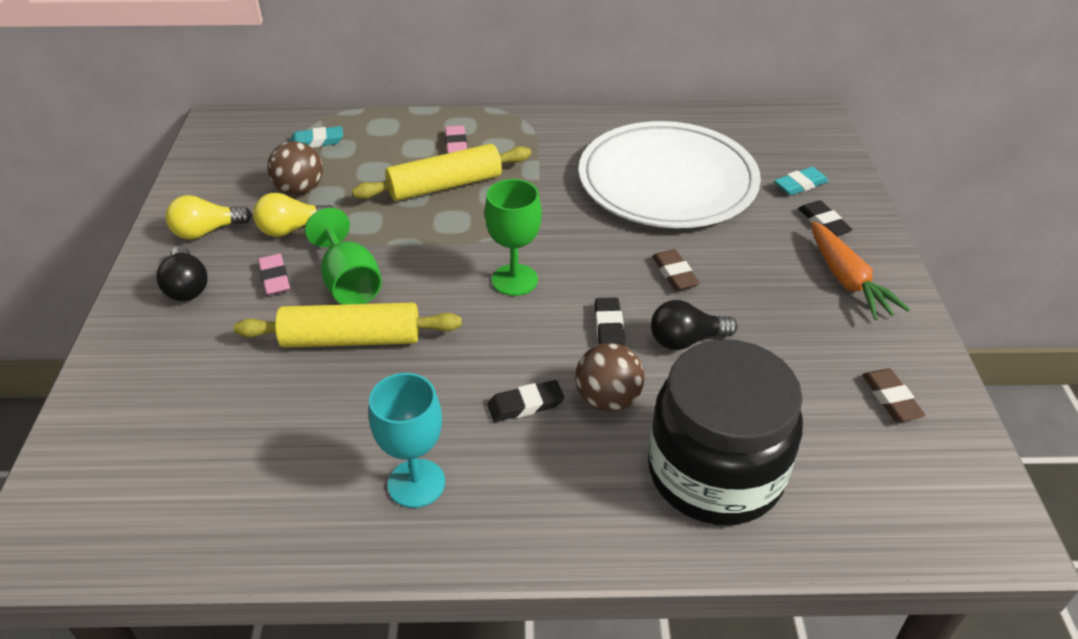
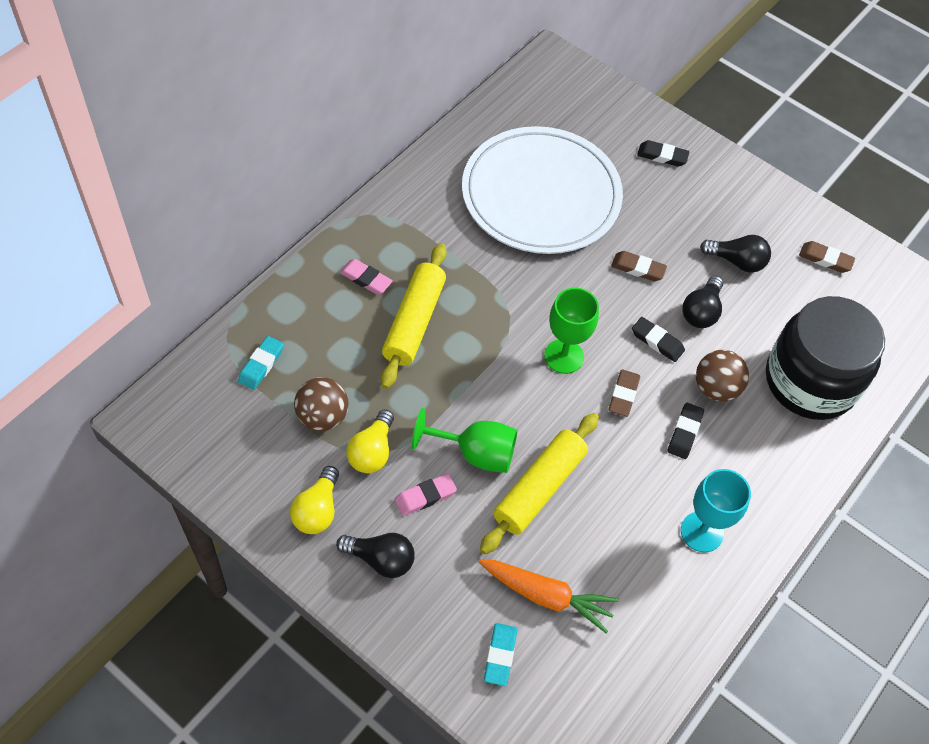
camera: 55 degrees left, 15 degrees up
pink eraser [258,254,290,296] -> pink eraser turned 45 degrees counterclockwise [395,474,457,516]
turquoise eraser [774,167,829,195] -> turquoise eraser moved to [484,623,517,686]
orange carrot [811,221,910,320] -> orange carrot moved to [479,559,619,633]
none -> brown eraser [609,370,640,417]
none -> black light bulb [700,235,771,273]

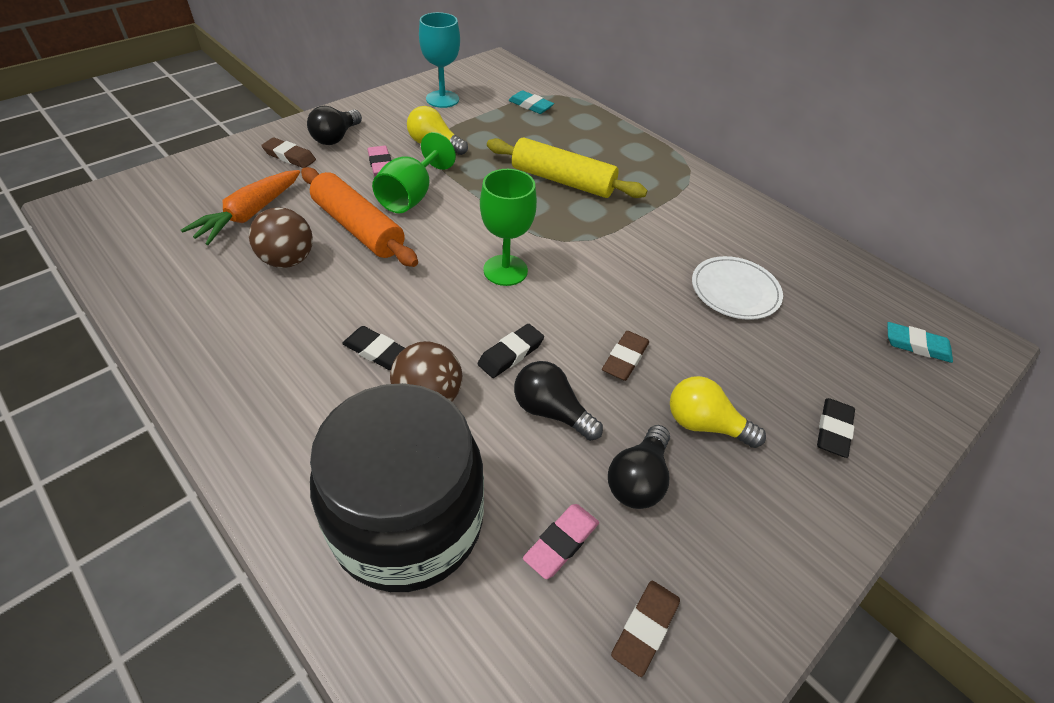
camera: 100 degrees right, 10 degrees down
yellow light bulb [290,466,339,534] -> yellow light bulb moved to [670,376,766,448]
brown ball [294,377,349,431] -> brown ball moved to [249,207,313,268]
pink eraser [339,259,393,295] -> pink eraser moved to [523,504,599,579]
white plate [462,126,623,254] -> white plate [692,256,783,320], size x0.46
yellow rolling pin [480,413,599,554] -> orange rolling pin [301,167,418,267]
turquoise eraser [484,623,517,686] -> turquoise eraser moved to [887,322,953,363]
brown eraser [609,370,640,417] -> brown eraser moved to [261,138,316,168]
turquoise goblet [681,469,751,552] -> turquoise goblet moved to [419,12,460,108]

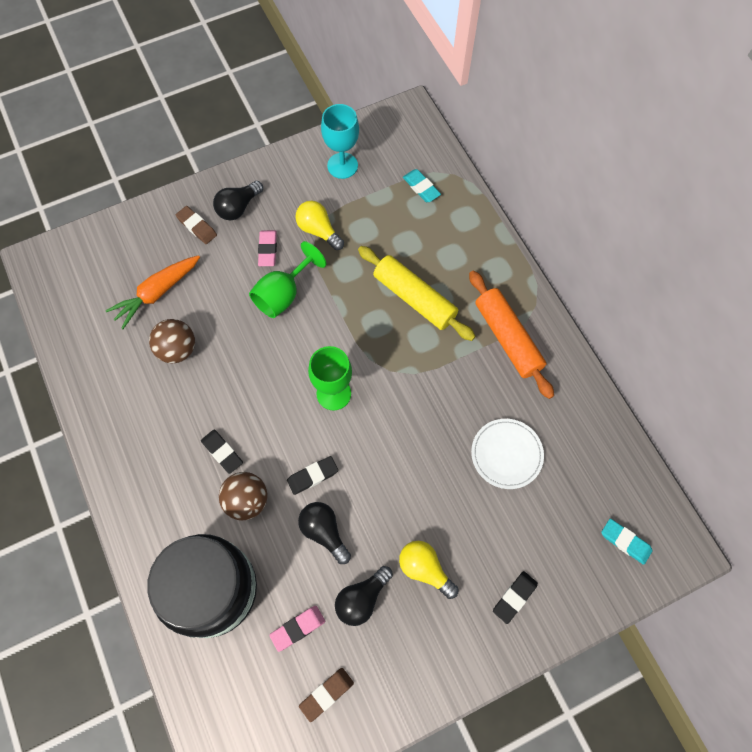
camera: 20 degrees right, 20 degrees up
orange rolling pin [301,167,418,267] -> orange rolling pin moved to [469,271,554,399]
brown eraser [602,331,649,381] -> none

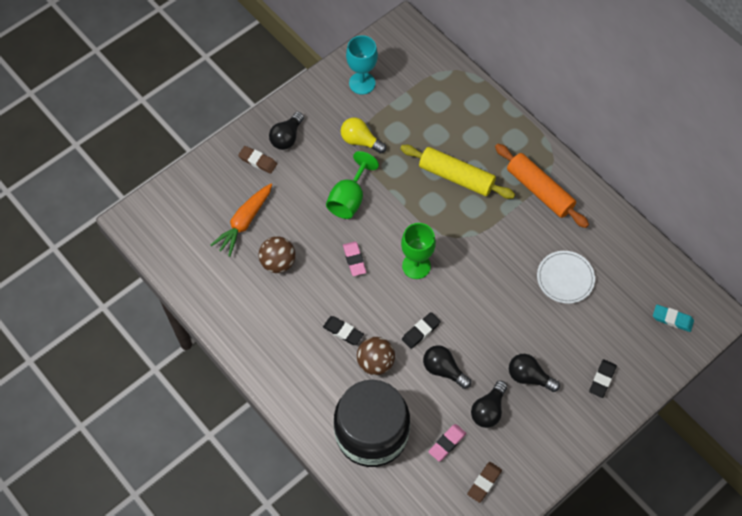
camera: 15 degrees left, 5 degrees down
pink eraser [258,230,277,266] -> pink eraser moved to [343,241,366,276]
yellow light bulb [399,541,459,599] -> black light bulb [509,354,560,392]
turquoise eraser [403,169,441,202] -> none

